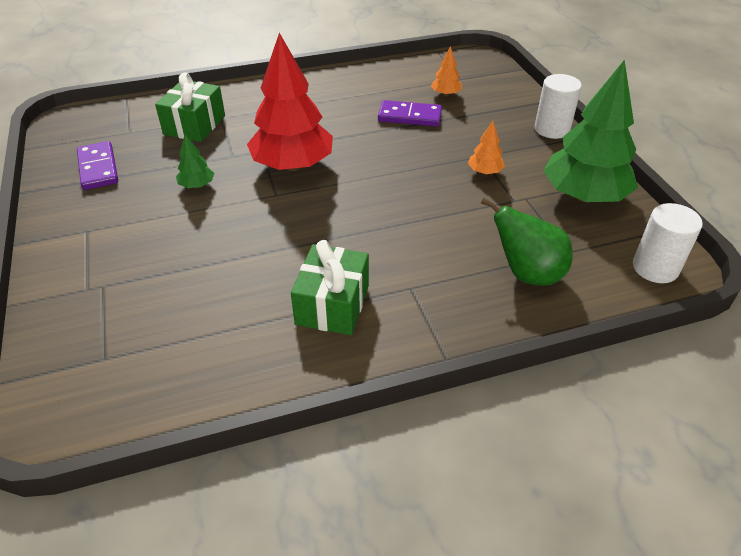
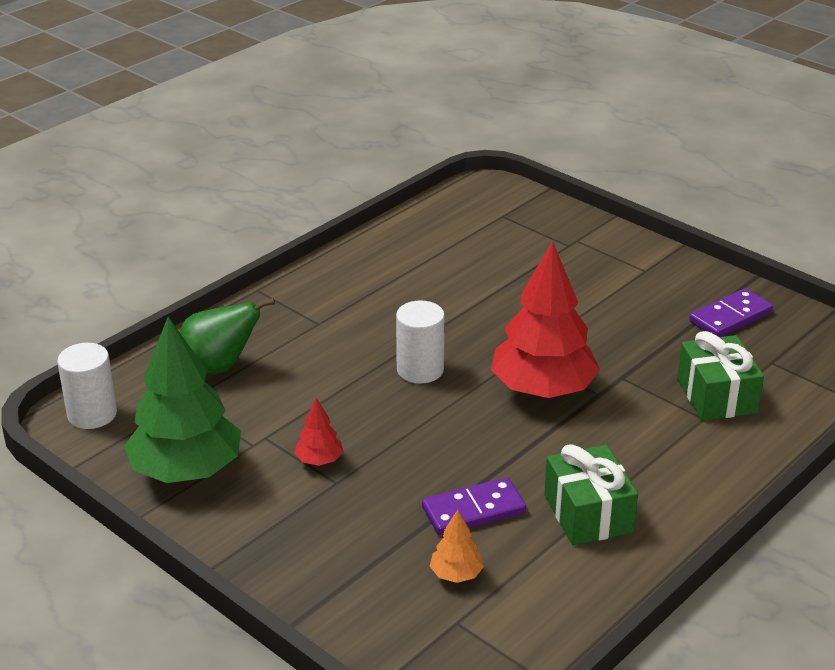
camera: 150 degrees right, 10 degrees down
purple domino [77,141,118,190] -> purple domino turned 75 degrees counterclockwise [689,288,773,337]
green tree [176,134,214,188] -> none
green gift [291,240,369,335] -> green gift moved to [544,444,638,545]
orange tree [468,121,505,175] -> red tree [294,398,343,466]
white cylinder [535,74,582,139] -> white cylinder moved to [396,301,445,384]

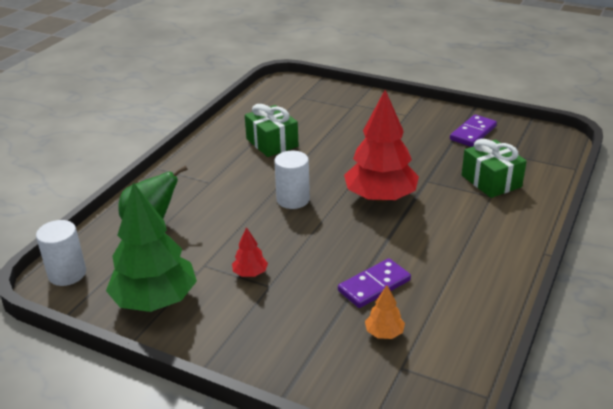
camera: 15 degrees left, 0 degrees up
green gift [544,444,638,545] -> green gift moved to [245,104,298,157]

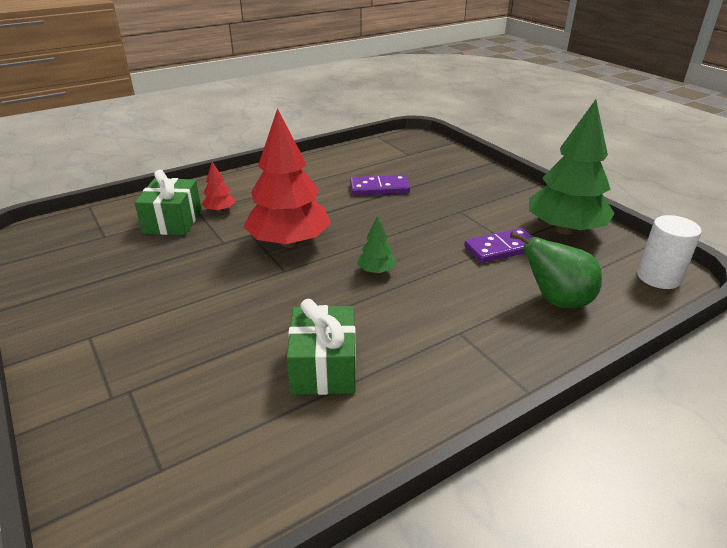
camera: 150 degrees left, 0 degrees up
red tree [232,227,268,277] -> red tree moved to [202,162,235,213]
white cylinder [274,151,310,209] -> green tree [357,216,397,274]
orange tree [365,285,405,339] -> none
purple domino [450,115,497,147] -> purple domino moved to [464,228,533,263]

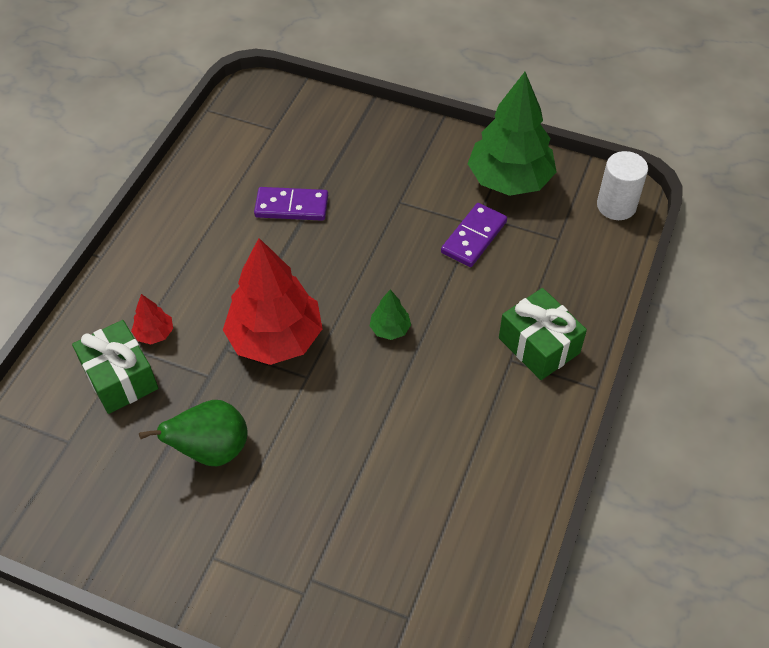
camera: 35 degrees left, 20 degrees up
green gift [287,299,356,395] -> green gift moved to [499,288,587,380]
purple domino [350,175,410,196] -> purple domino turned 45 degrees clockwise [254,187,328,221]
green pear [510,232,602,308] -> green pear moved to [139,400,248,466]

